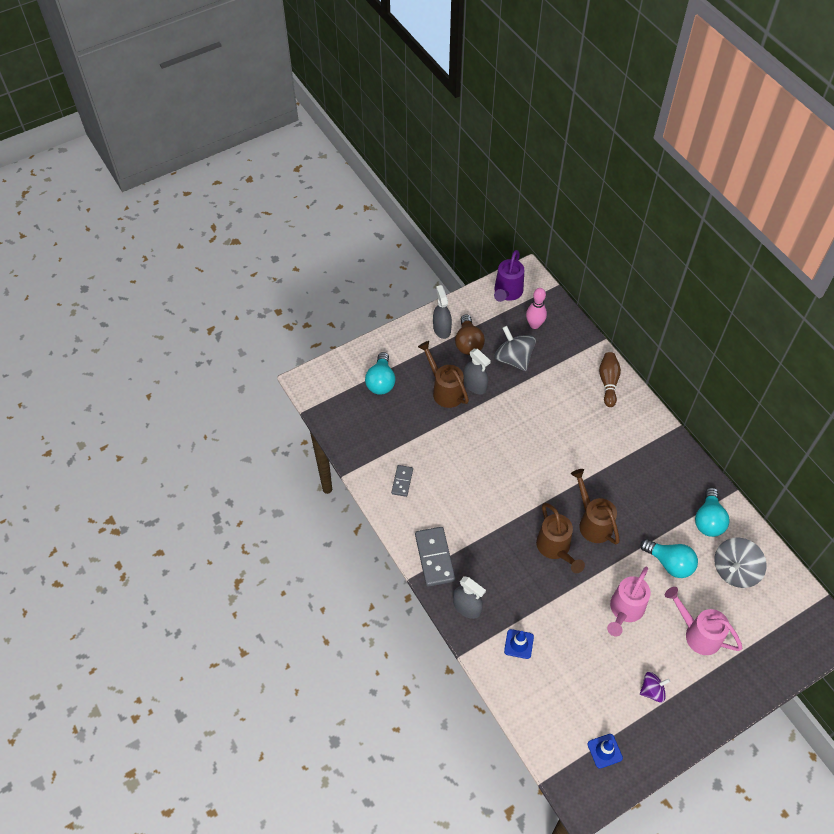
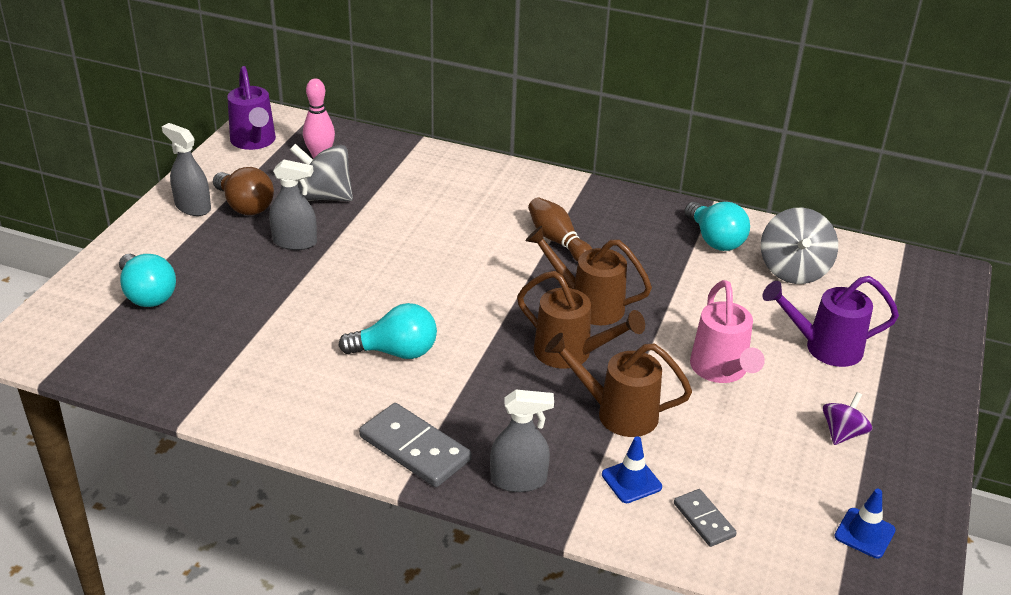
camera: 40 degrees left, 20 degrees down
grey domino [391,465,413,497] -> grey domino moved to [674,489,737,547]
brown watering can [418,341,469,408] -> brown watering can moved to [545,333,692,437]
brown bowling pin [599,352,621,407] -> brown bowling pin moved to [528,197,592,262]
turquoise light bulb [640,539,698,578] -> turquoise light bulb moved to [338,303,437,359]
pink watering can [665,587,743,655] -> purple watering can [762,276,899,367]

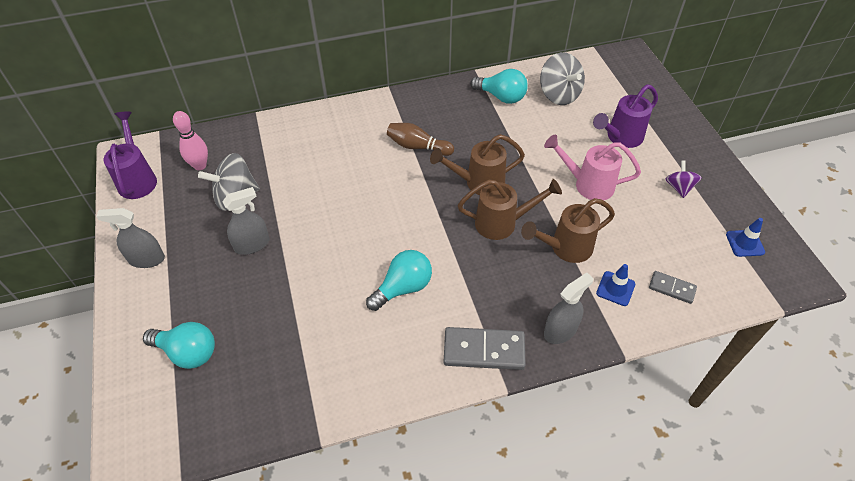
camera: 35 degrees left, 15 degrees up
brown light bulb [213,167,274,215] -> none
purple watering can [227,66,276,150] -> purple watering can turned 135 degrees counterclockwise [104,111,157,199]
pink watering can [690,280,765,383] -> pink watering can turned 150 degrees clockwise [544,135,641,200]

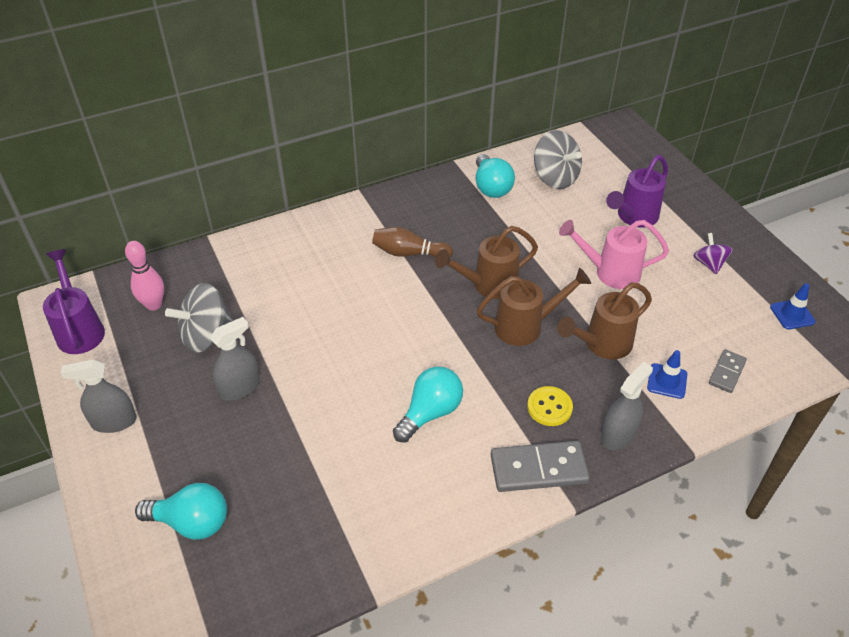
camera: 10 degrees left, 5 degrees down
turquoise light bulb [470,69,528,104] -> turquoise light bulb turned 60 degrees clockwise [476,154,515,198]
grey domino [649,271,697,304] -> grey domino turned 75 degrees counterclockwise [709,349,747,393]
none -> yellow button [527,386,573,426]

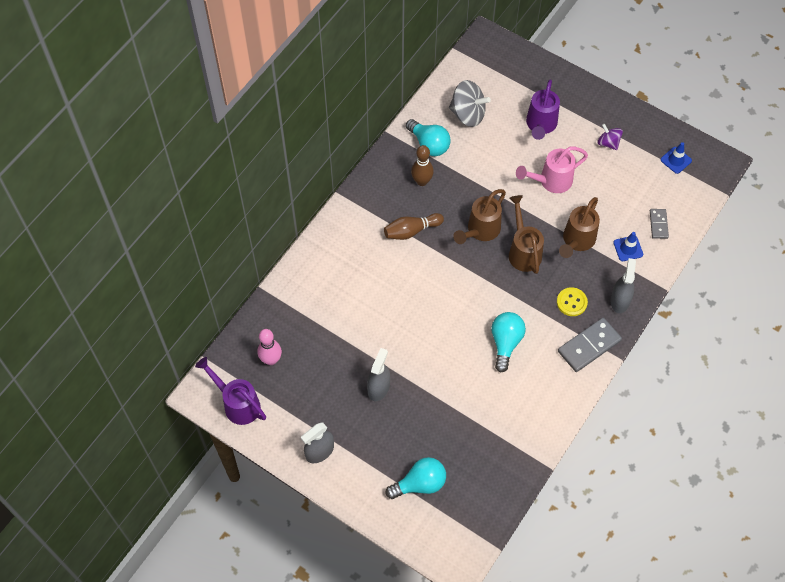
camera: 30 degrees left, 15 degrees up
grey spinning top [165,283,234,353] -> none
brown watering can [476,268,591,346] -> brown watering can turned 60 degrees counterclockwise [509,195,544,274]
none -> brown bowling pin [411,145,434,186]

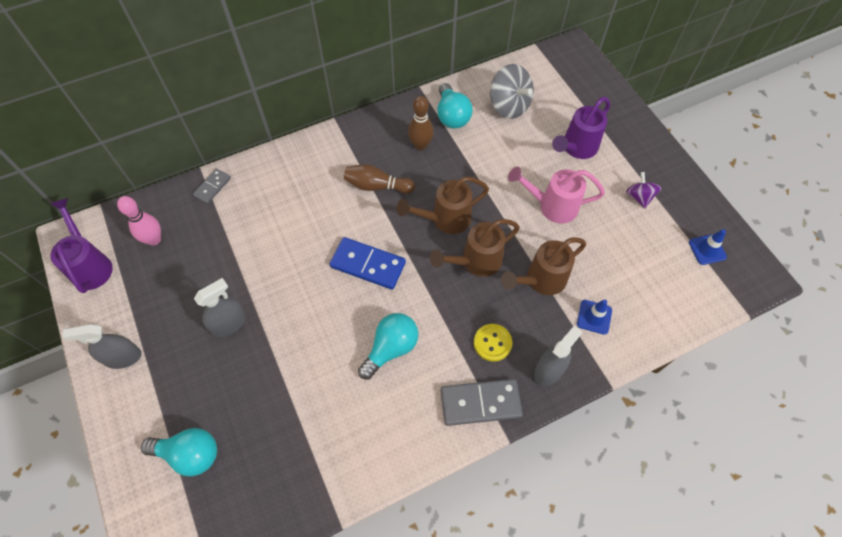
camera: 30 degrees right, 0 degrees up
brown watering can [509,195,544,274] -> brown watering can turned 135 degrees counterclockwise [430,219,520,277]
grey domino [650,209,669,239] -> grey domino moved to [193,169,231,204]
none -> blue domino [330,237,406,290]

